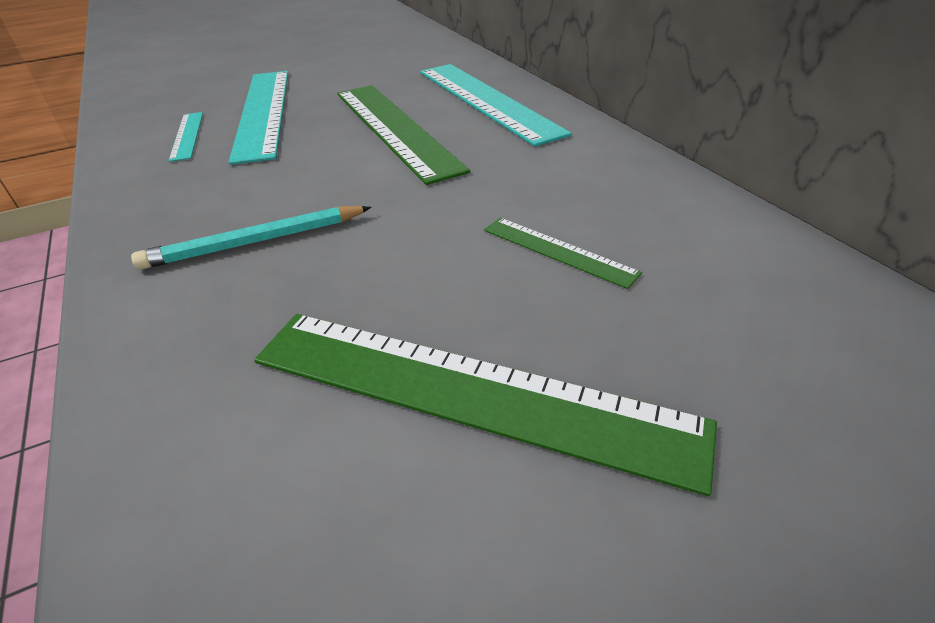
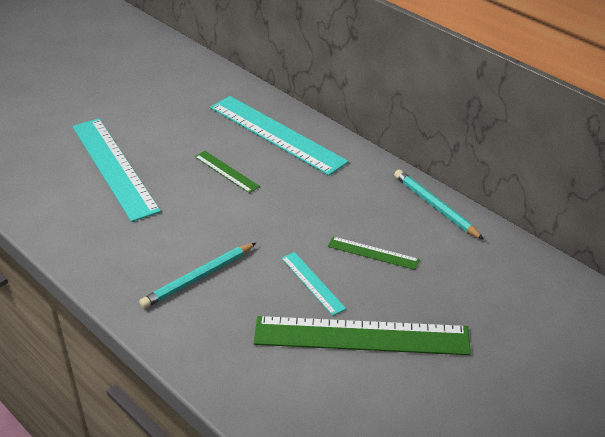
camera: 20 degrees left, 0 degrees up
turquoise ruler [168,112,203,162] -> turquoise ruler moved to [281,252,346,316]
green ruler [337,85,470,185] -> green ruler [195,151,260,193], size x0.47
none -> turquoise pencil [394,170,484,240]

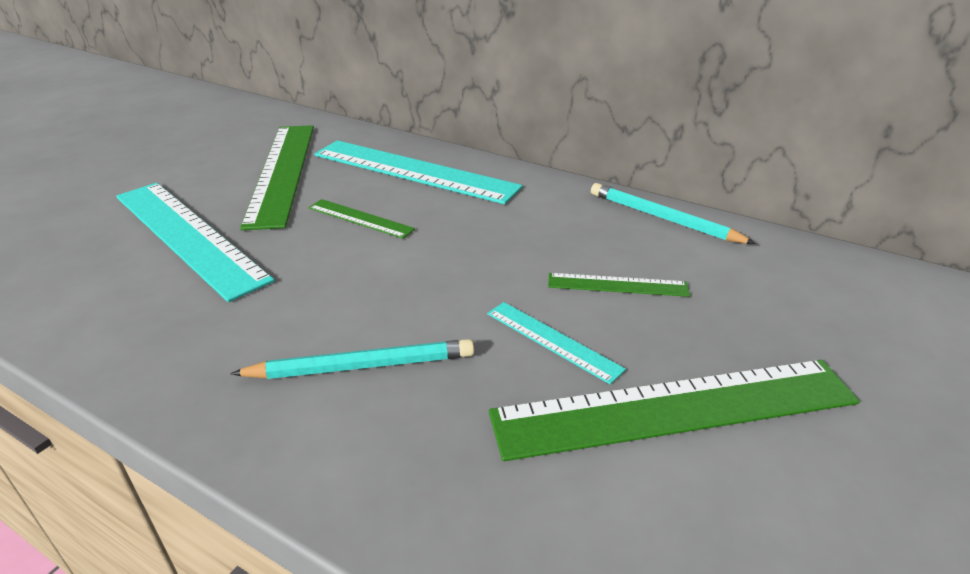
camera: 15 degrees left, 5 degrees down
turquoise pencil [139,243,256,309] -> turquoise pencil turned 135 degrees counterclockwise [230,339,474,379]
none -> green ruler [240,125,314,230]

